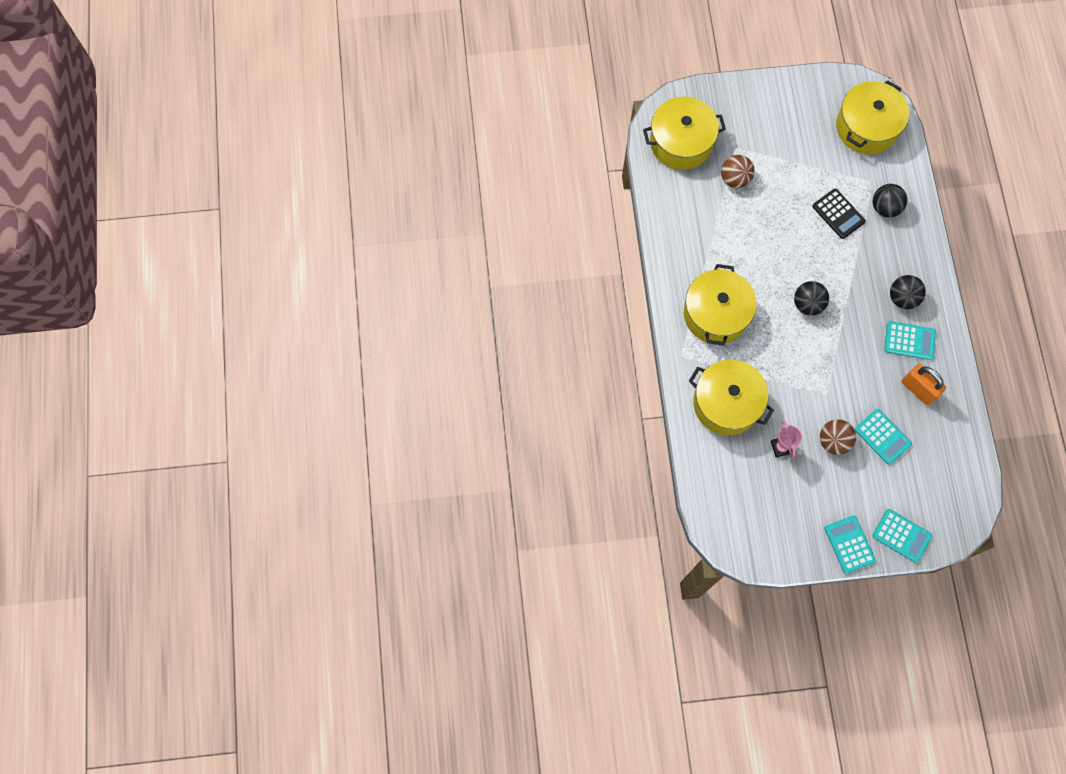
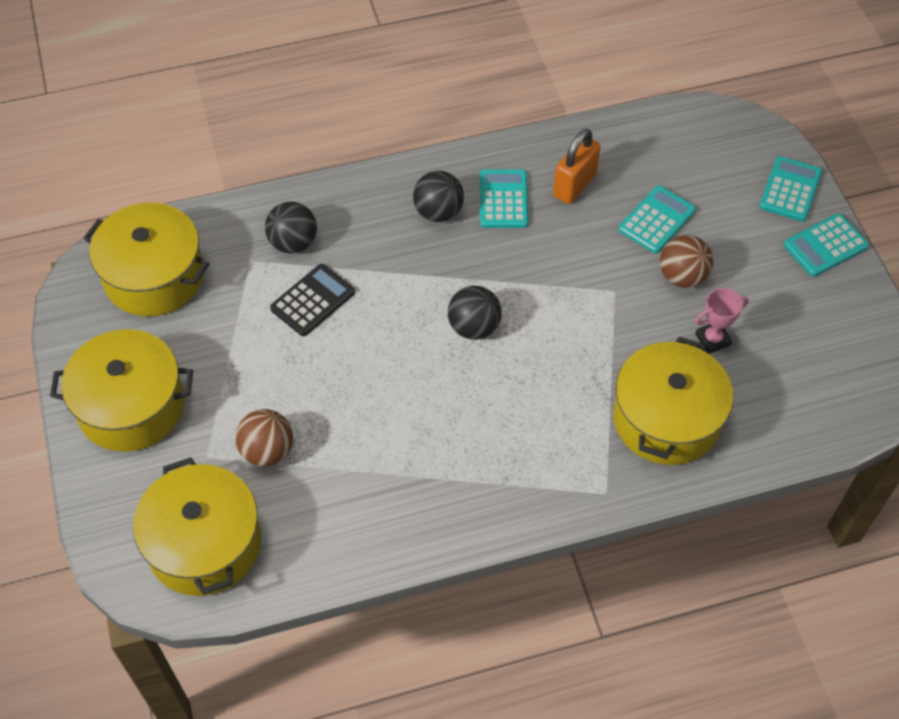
camera: 100 degrees left, 15 degrees down
yellow pot [684,264,757,346] -> yellow pot moved to [50,329,193,452]

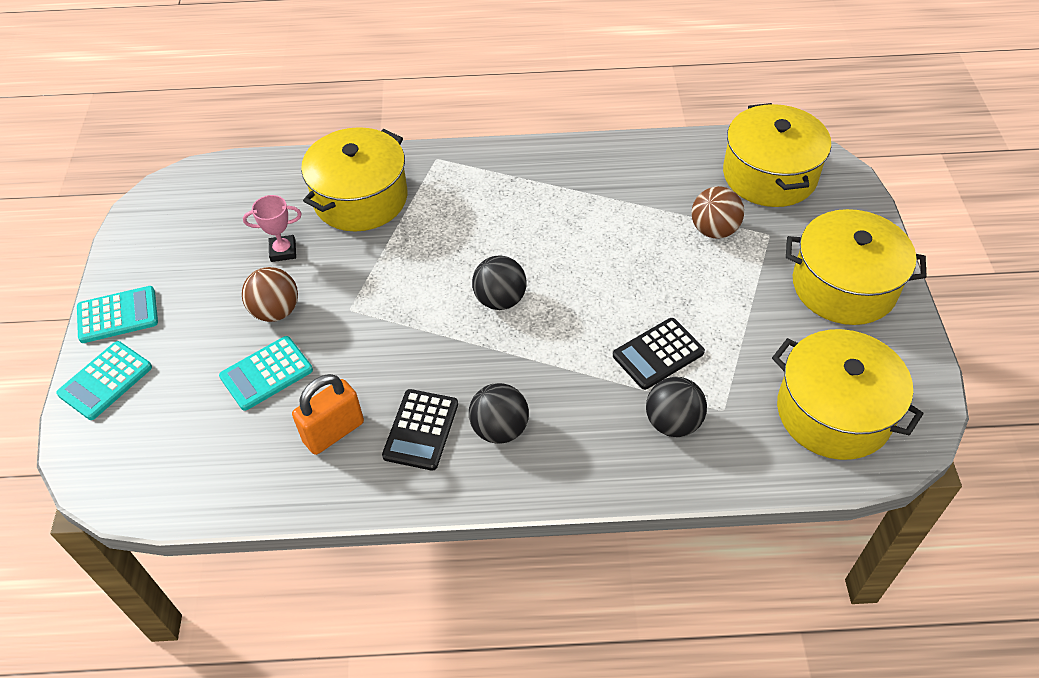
camera: 165 degrees left, 5 degrees down
turquoise calculator [480,170,528,228] -> black calculator [382,389,458,471]

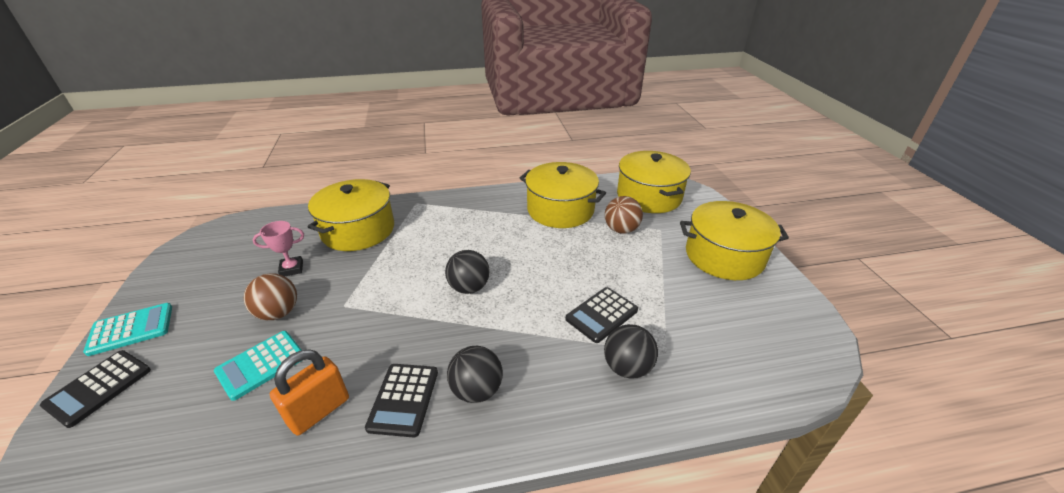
camera: 10 degrees left, 15 degrees down
turquoise calculator [56,341,152,420] -> black calculator [40,350,151,428]
yellow pot [772,329,924,460] -> yellow pot moved to [520,162,606,228]

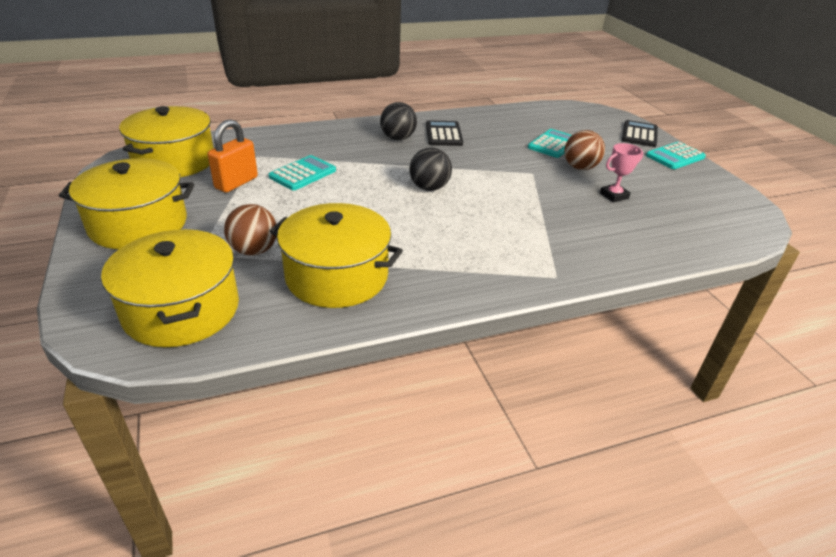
camera: 170 degrees right, 0 degrees up
orange padlock [270,349,349,435] -> orange padlock moved to [208,119,258,193]
yellow pot [308,179,394,251] -> yellow pot moved to [119,106,214,177]
black calculator [566,287,638,343] -> turquoise calculator [269,155,336,190]
black ball [604,324,658,379] -> none

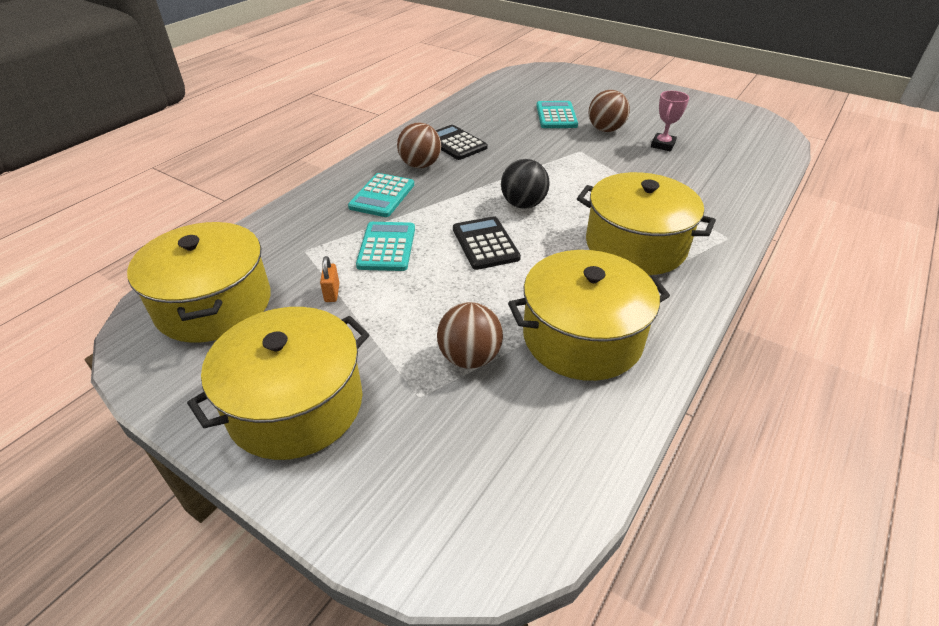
camera: 35 degrees left, 5 degrees up
yellow pot [101,229,239,347] -> yellow pot moved to [577,172,716,275]
orange padlock [208,119,258,193] -> orange padlock [320,256,339,302], size x0.50
black ball [380,102,417,140] -> brown ball [397,123,441,168]
black calculator [622,120,658,147] -> black calculator moved to [453,216,521,270]
turquoise calculator [646,142,706,169] -> turquoise calculator moved to [348,173,414,217]

